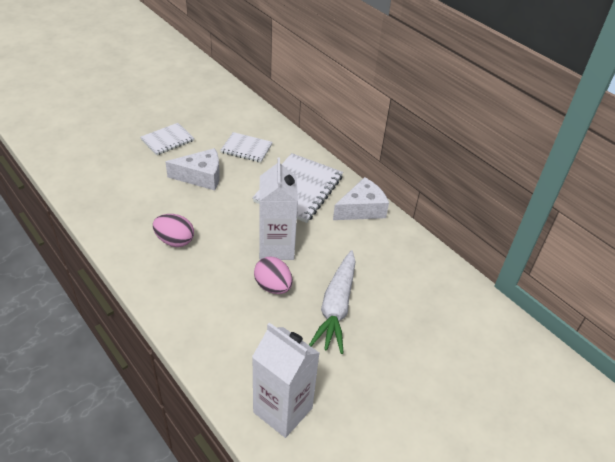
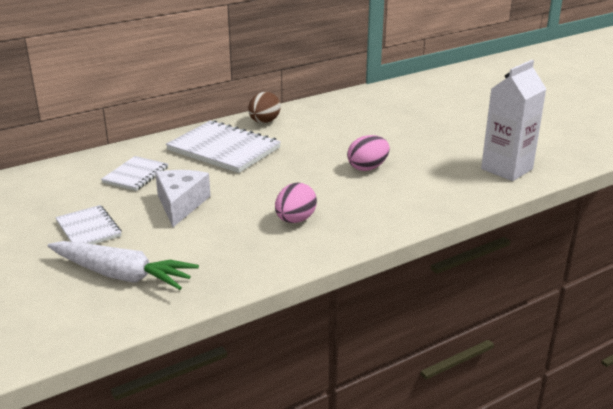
camera: 80 degrees left, 15 degrees down
white carton [259,158,298,260] -> none
white carrot [309,250,355,354] -> white carrot moved to [48,241,199,290]
white cheese [333,177,389,220] -> brown egg [248,92,281,123]

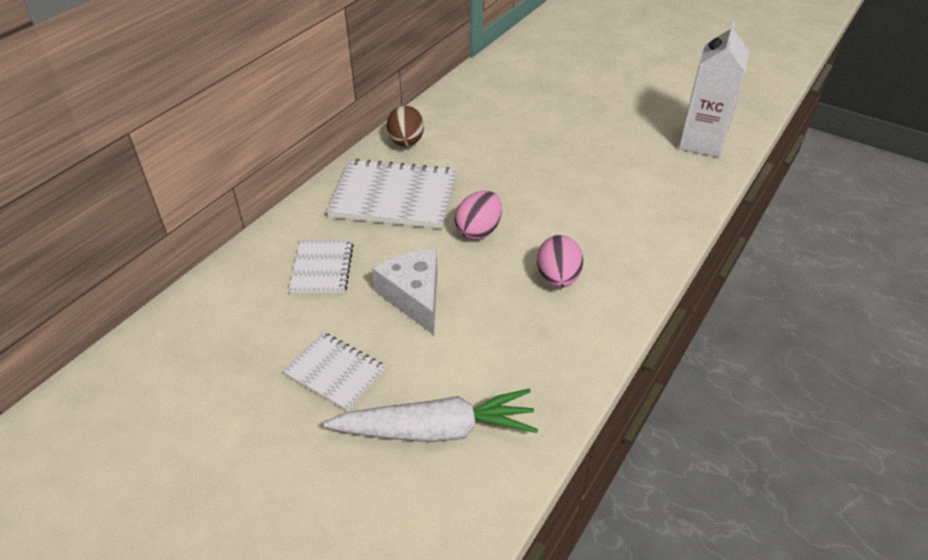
camera: 25 degrees left, 15 degrees up
pink egg [347,135,390,171] -> pink egg moved to [455,191,502,240]

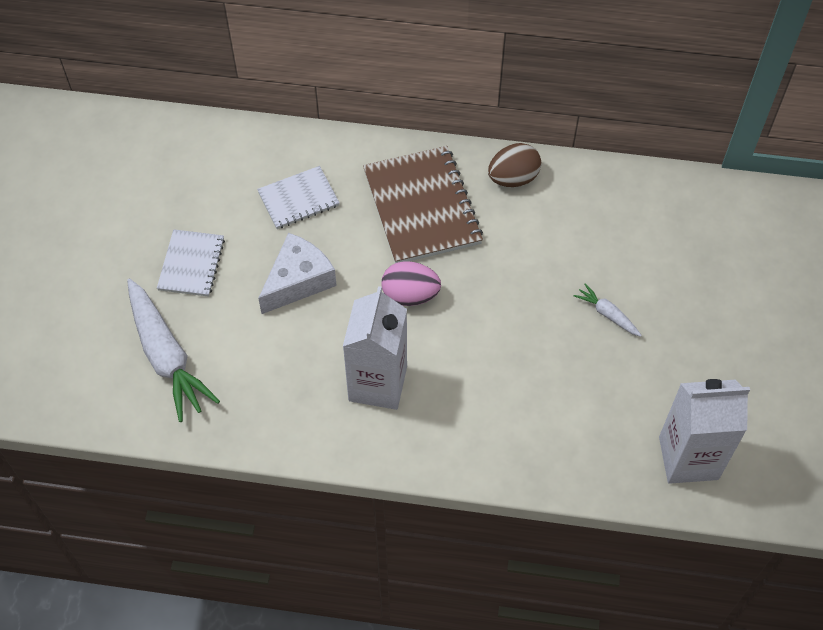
camera: 65 degrees right, 15 degrees up
white notebook [326,159,457,229] -> brown notebook [363,146,483,263]
pink egg [537,235,583,288] -> white carton [343,286,407,410]
none -> white carrot [573,283,642,337]

